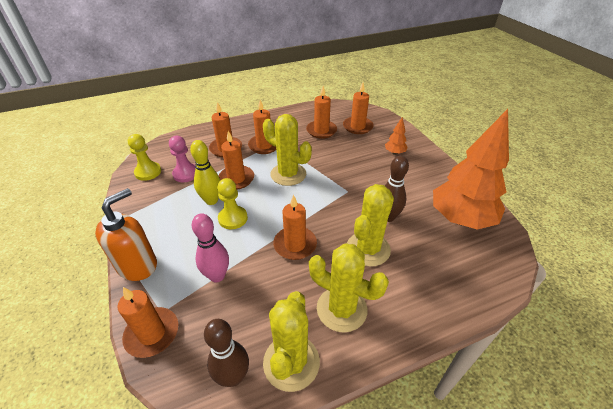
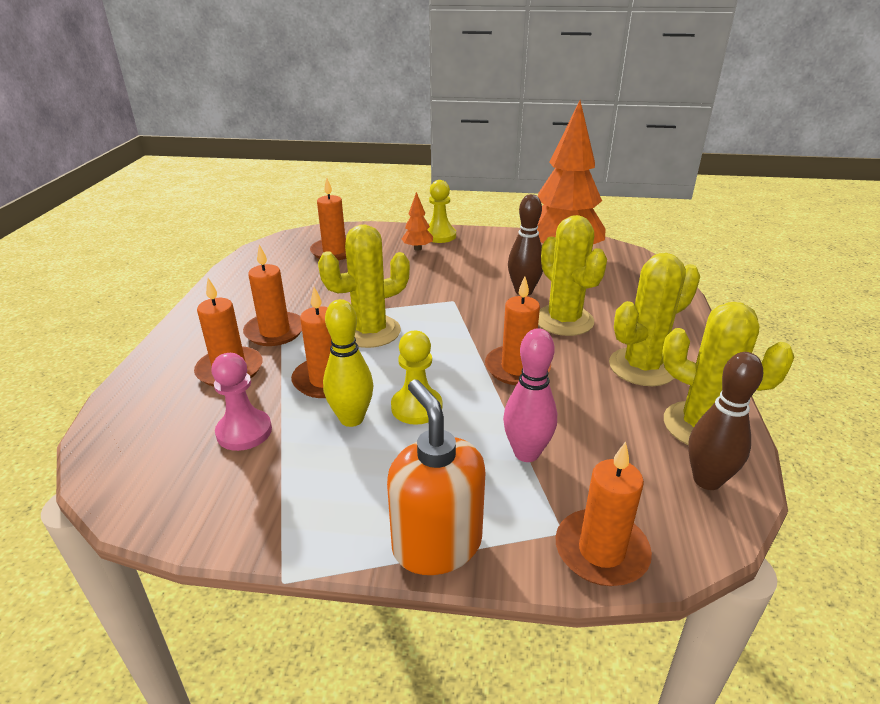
camera: 60 degrees left, 10 degrees down
yellow pawn [128,134,161,181] -> yellow pawn moved to [427,180,456,243]
orange candle [306,86,337,139] -> none

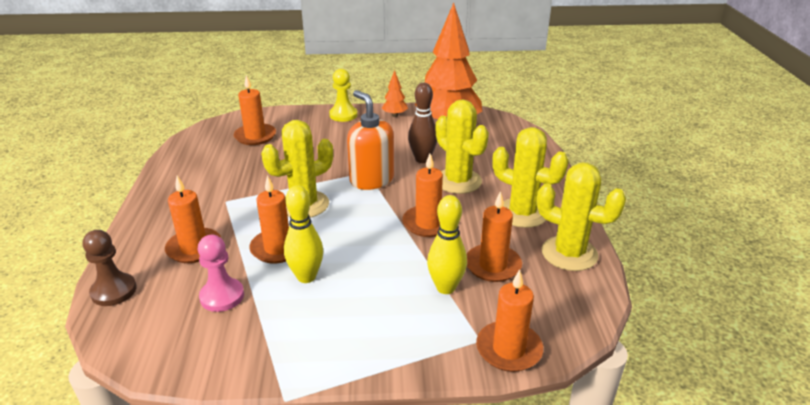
camera: 10 degrees left, 0 degrees up
orange candle [243,245,302,346] -> orange candle moved to [467,191,522,282]
orange soap dispenser [387,380,485,575] -> orange soap dispenser moved to [347,90,394,190]
yellow pawn [391,331,442,425] -> none
orange tree [401,192,433,251] -> orange tree moved to [382,70,408,117]
pink bowling pin [503,328,557,462] -> yellow bowling pin [427,195,467,294]
yellow cactus [609,253,700,386] -> yellow cactus turned 75 degrees clockwise [492,127,569,228]
brown bowling pin [688,352,763,490] -> none
none -> brown pawn [83,230,137,306]

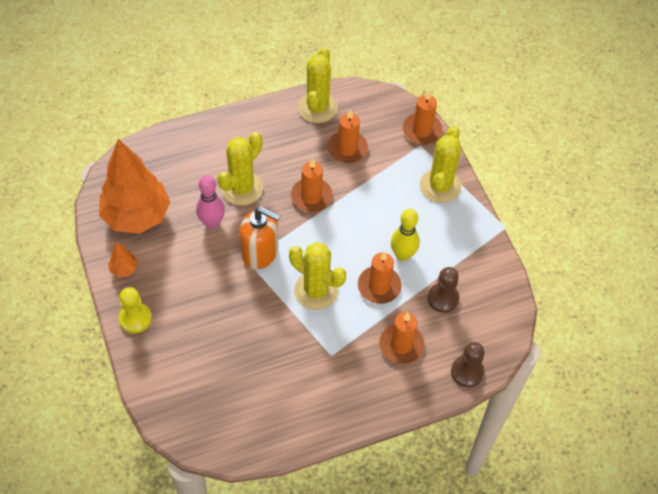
camera: 110 degrees left, 25 degrees up
pink pawn [198,235,244,312] -> brown pawn [428,267,459,313]
orange candle [234,75,276,145] -> none
orange soap dispenser [347,90,394,190] -> orange soap dispenser turned 105 degrees counterclockwise [240,207,281,269]
brown bowling pin [408,83,437,163] -> pink bowling pin [196,175,225,229]
yellow bowling pin [427,195,467,294] -> none
yellow cactus [492,127,569,228] -> yellow cactus moved to [420,127,461,203]

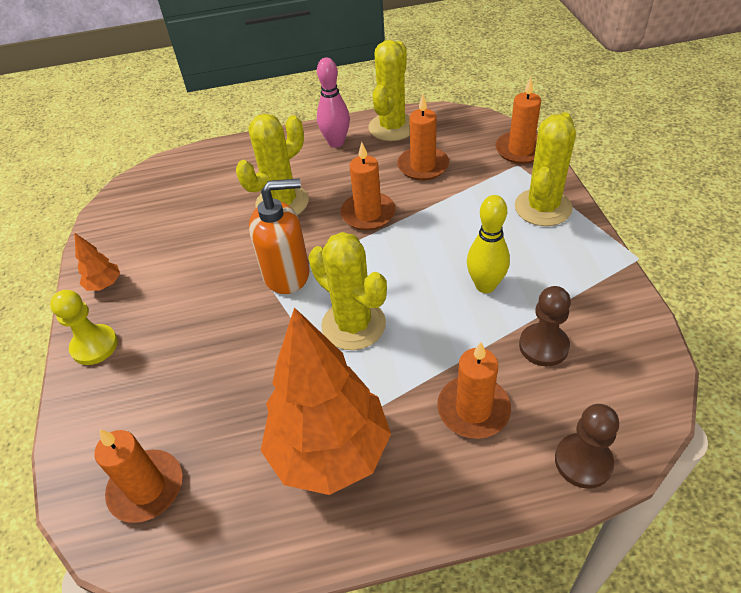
camera: 15 degrees right, 10 degrees down
orange tree [99,139,170,234] -> orange tree moved to [261,307,391,495]
pink bowling pin [196,175,225,229] -> pink bowling pin moved to [317,57,350,148]
orange soap dispenser [240,207,281,269] -> orange soap dispenser turned 45 degrees counterclockwise [249,178,310,294]
orange candle [358,251,402,304] -> orange candle moved to [94,429,182,523]

